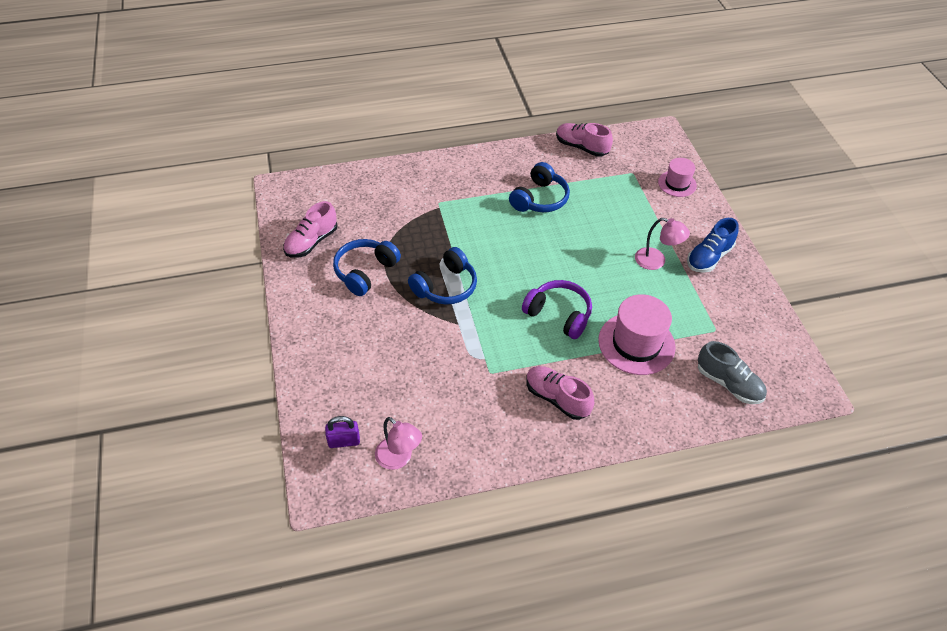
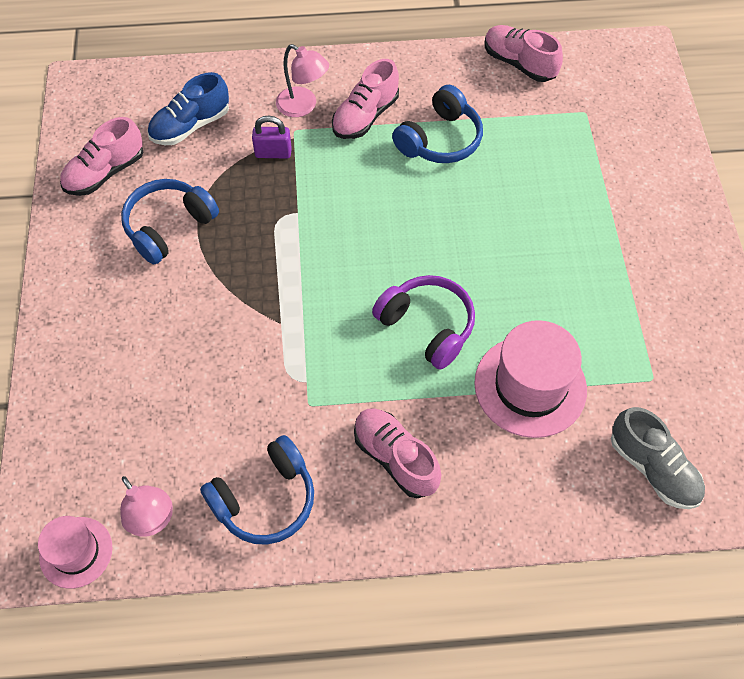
camera: 10 degrees right, 10 degrees up
purple padlock [325,416,360,448] -> purple padlock moved to [252,115,292,158]
blue headphones [408,247,477,305] -> blue headphones moved to [200,435,314,545]
pink lamp [635,218,690,270] -> pink lamp moved to [276,44,329,117]
pink hat [658,158,697,197] -> pink hat moved to [38,516,112,589]
blue shoe [687,218,739,273] -> blue shoe moved to [147,72,229,145]
none -> pink shoe [332,59,399,139]

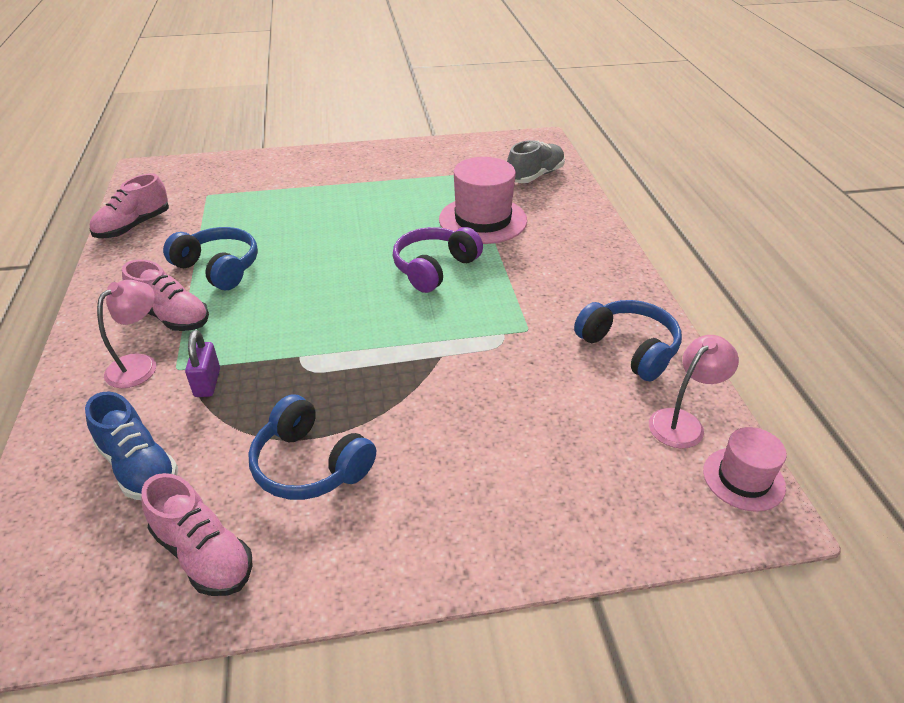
camera: 95 degrees left, 20 degrees down
pink shoe [354,408,441,498] -> none

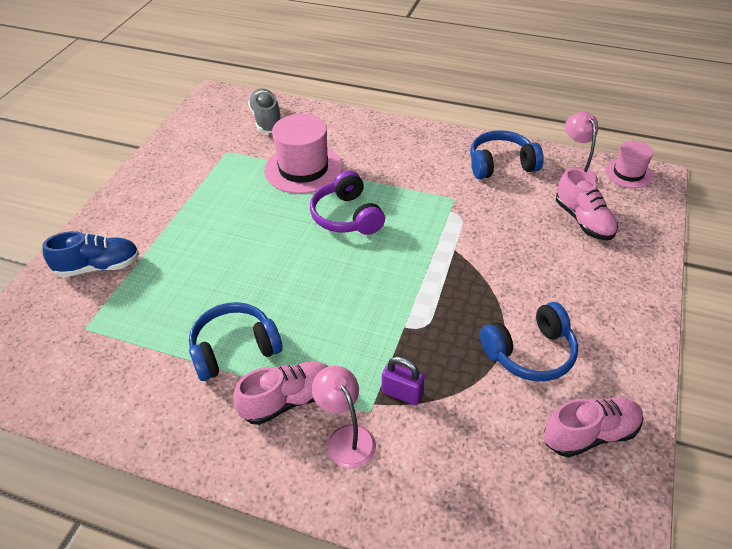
camera: 60 degrees left, 5 degrees up
blue shoe [85,391,178,500] -> blue shoe moved to [42,231,139,277]
pink shoe [90,173,169,238] -> pink shoe moved to [556,168,618,240]

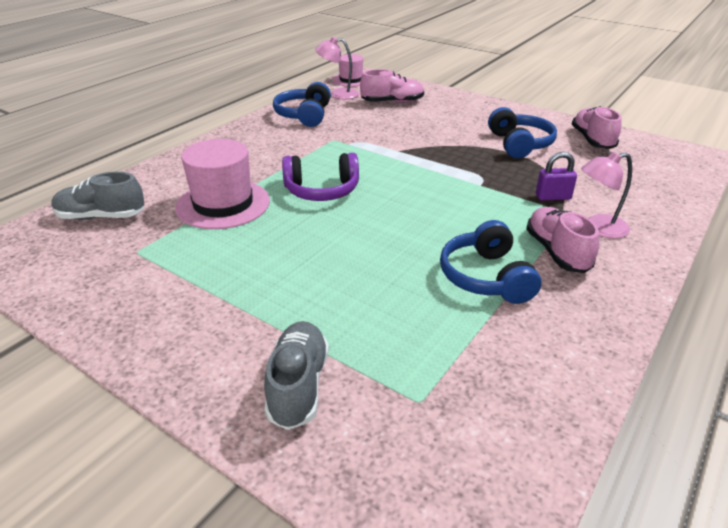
camera: 75 degrees left, 10 degrees down
blue shoe [42,231,139,277] -> grey shoe [264,321,329,430]
purple padlock [382,356,424,405] -> purple padlock turned 45 degrees clockwise [536,152,577,201]

